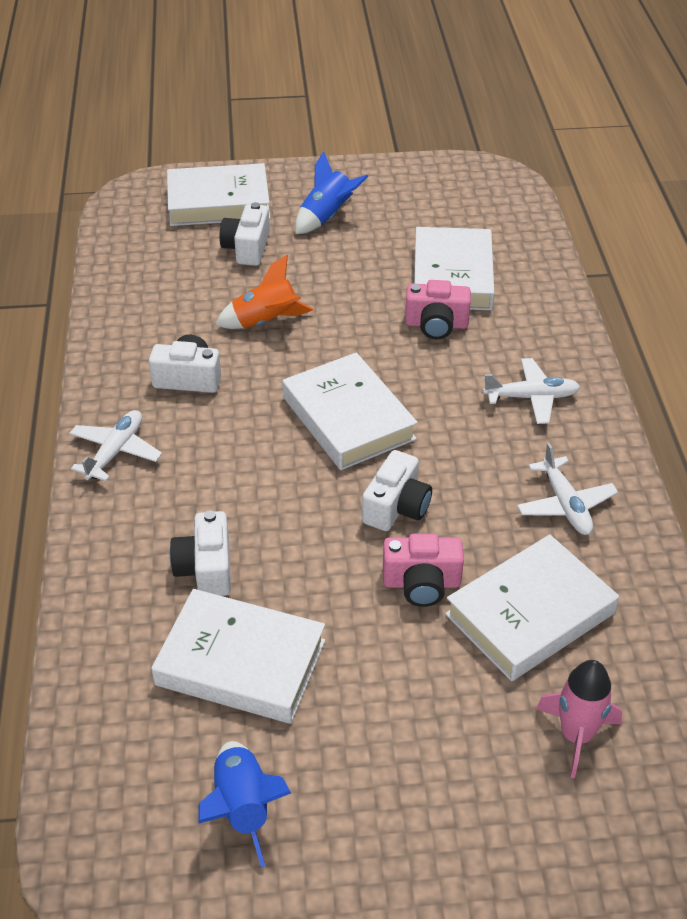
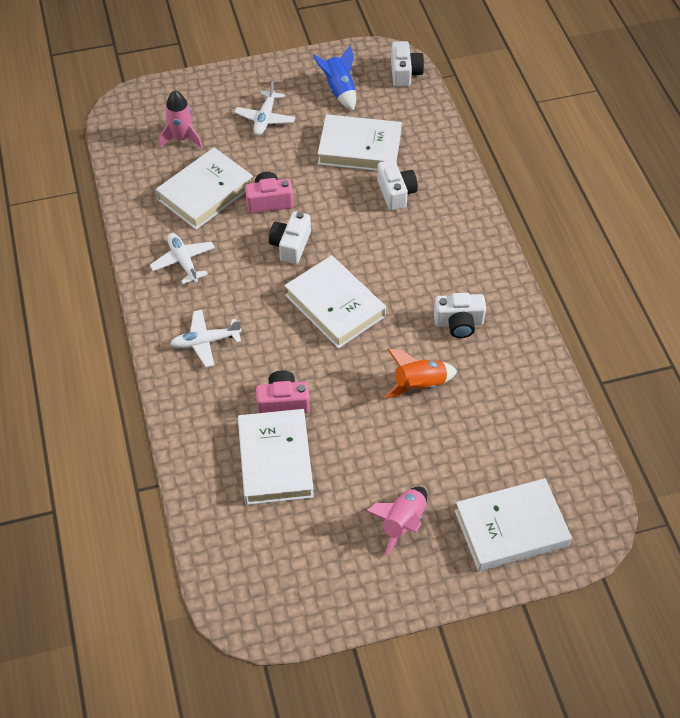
camera: 170 degrees right, 10 degrees up
white plane [69,410,162,481] -> white plane moved to [234,81,295,135]
white camera [220,202,270,266] -> white camera moved to [391,41,424,87]
blue rocket [295,151,368,234] -> pink rocket [365,487,427,557]

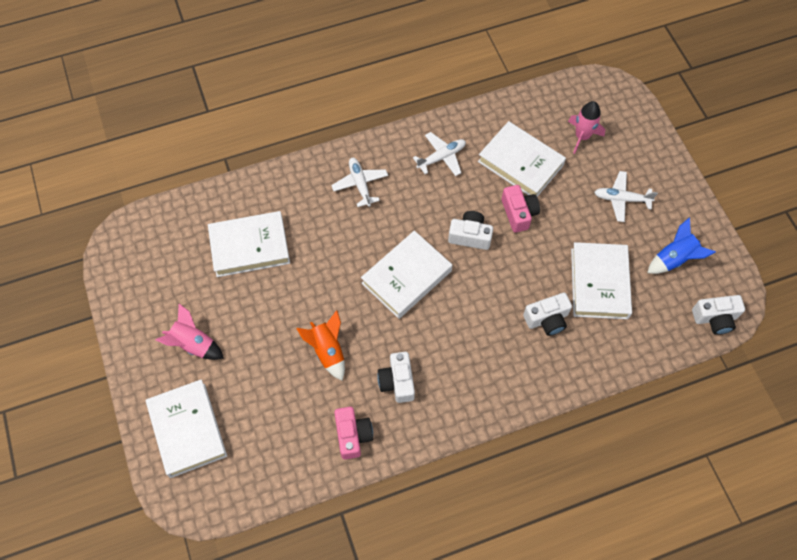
camera: 85 degrees right, 10 degrees up
pink camera [256,370,310,413] -> pink camera moved to [334,407,373,459]

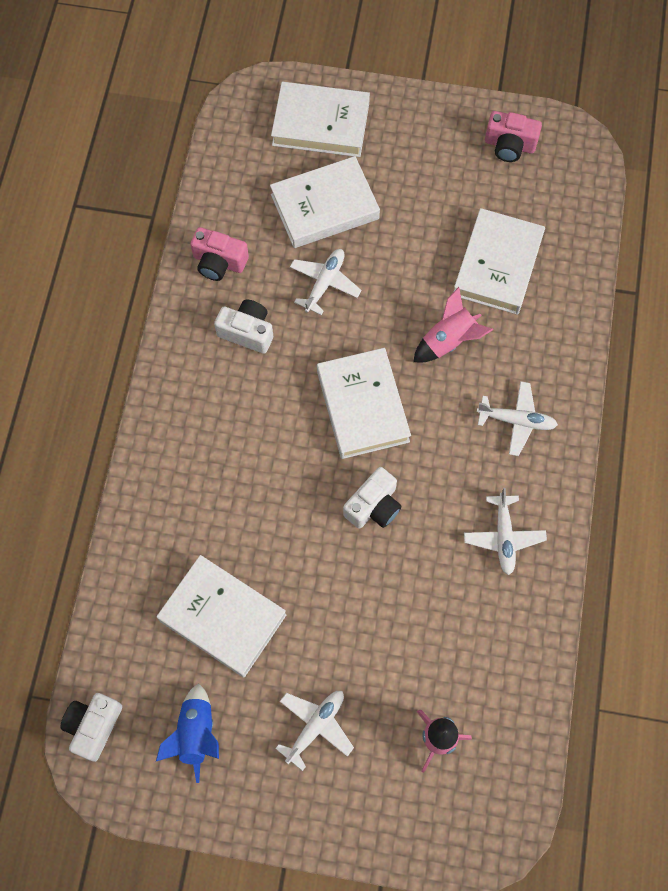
camera: 120 degrees right, 5 degrees up
pink rocket [156,304,224,360] -> pink rocket moved to [413,287,493,362]
orange rocket [296,310,345,381] -> white plane [290,249,362,315]
white book [478,121,566,197] -> white book moved to [270,156,380,248]
pink camera [502,185,540,233] -> pink camera moved to [485,111,542,162]
white camera [523,293,572,336] -> none

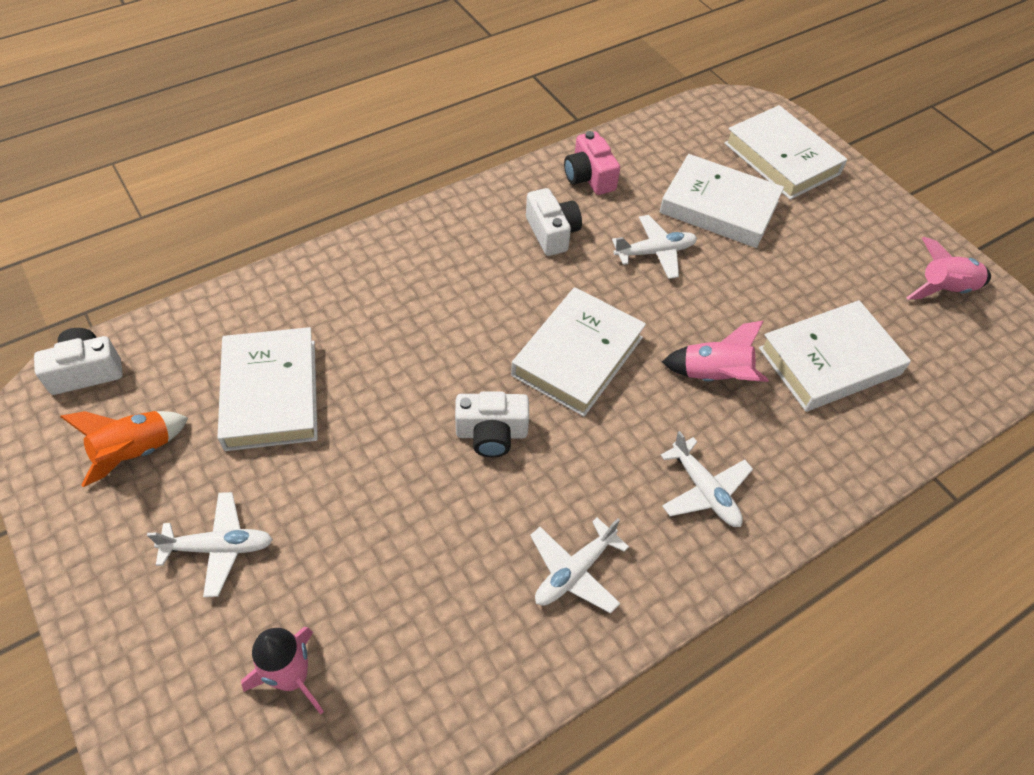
camera: 45 degrees right, 15 degrees down
blue rocket [156,683,219,783] -> orange rocket [60,411,188,487]
pink camera [485,111,542,162] -> pink rocket [906,237,991,300]

